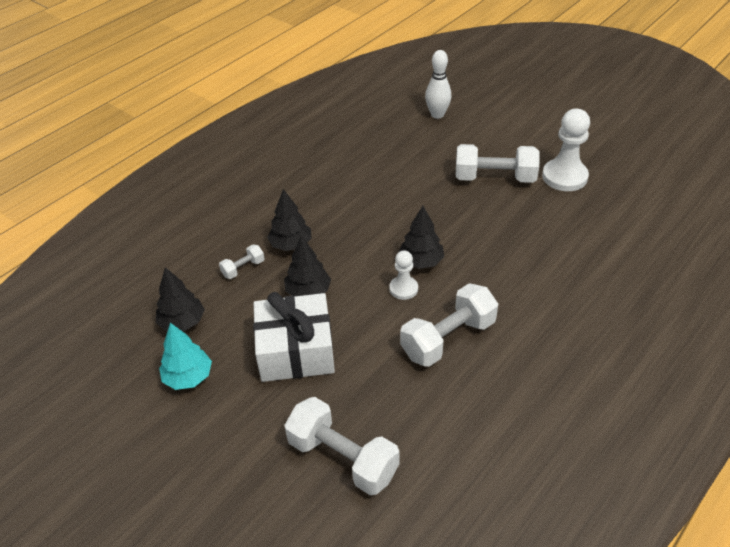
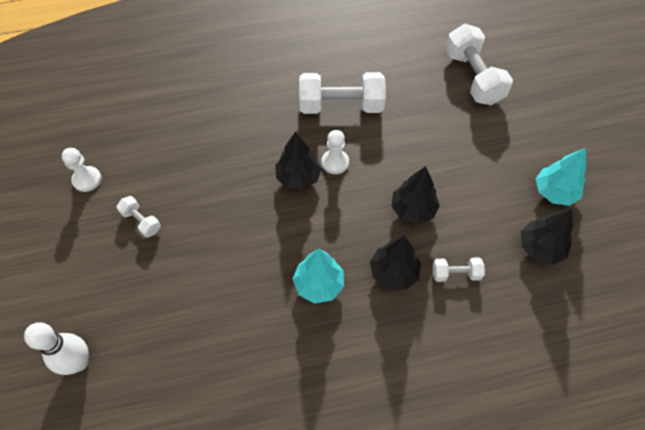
camera: 145 degrees left, 15 degrees up
white gift [253,292,335,382] -> none
white dumbbell [456,144,540,183] -> white dumbbell [116,196,161,238], size x0.48
white pawn [542,109,590,191] -> white pawn [62,148,102,192], size x0.56
none -> turquoise tree [293,249,344,304]

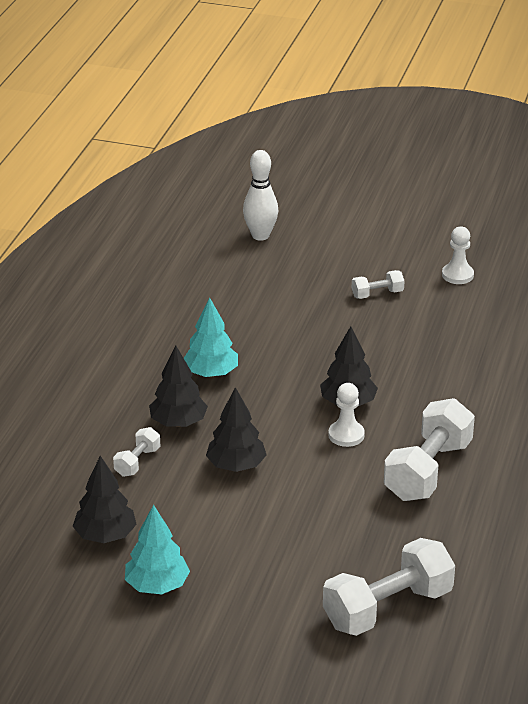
camera: 120 degrees right, 25 degrees down
white dumbbell [445,24,513,105] -> white dumbbell turned 45 degrees counterclockwise [323,538,455,636]

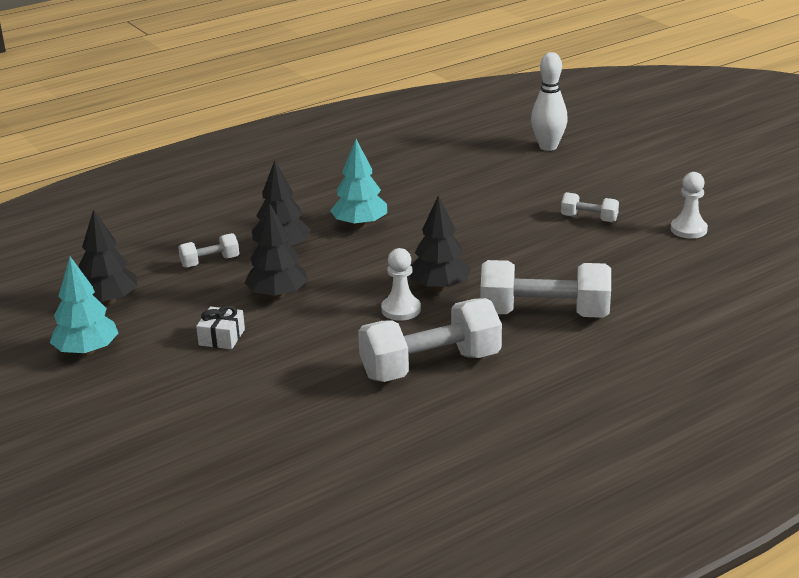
camera: 40 degrees right, 5 degrees down
white dumbbell [323,538,455,636] -> white dumbbell moved to [480,260,611,318]
none -> white gift [196,306,245,349]

